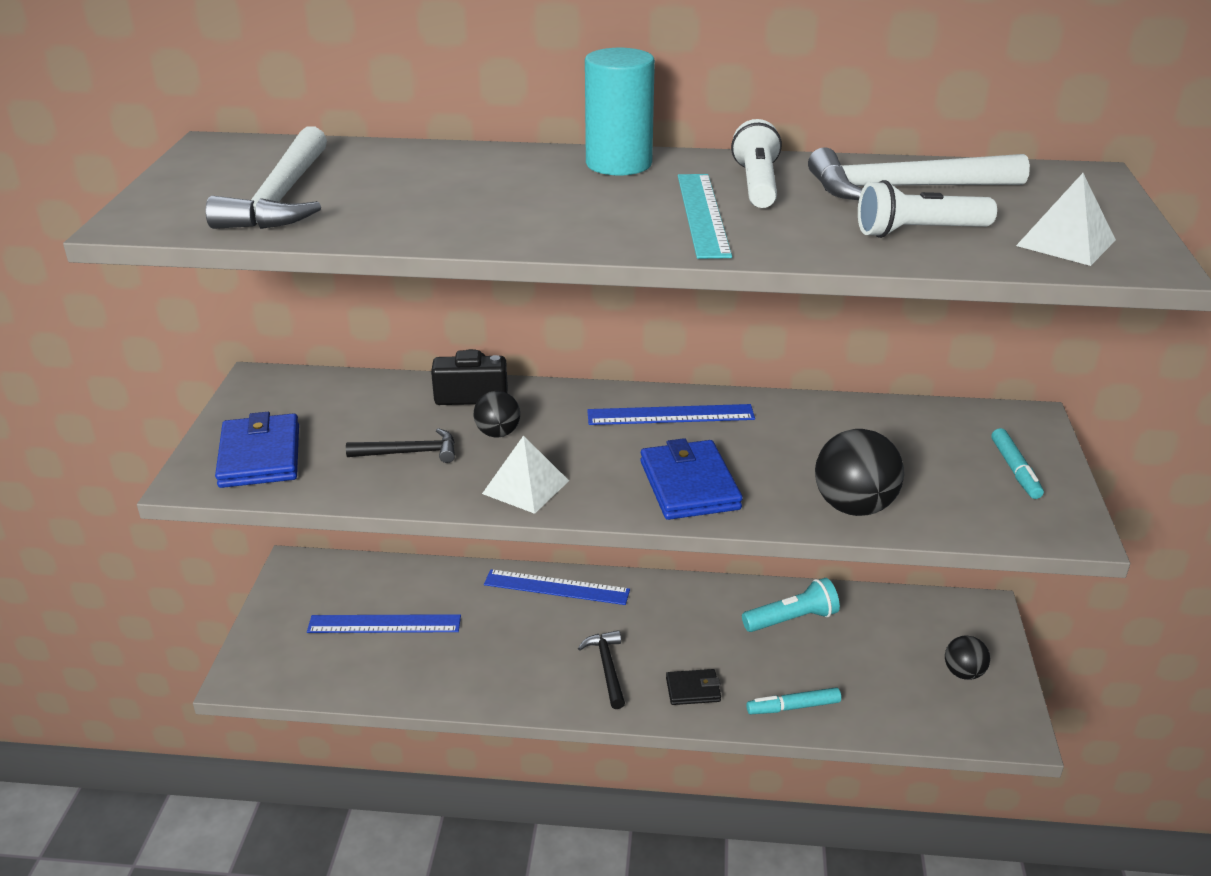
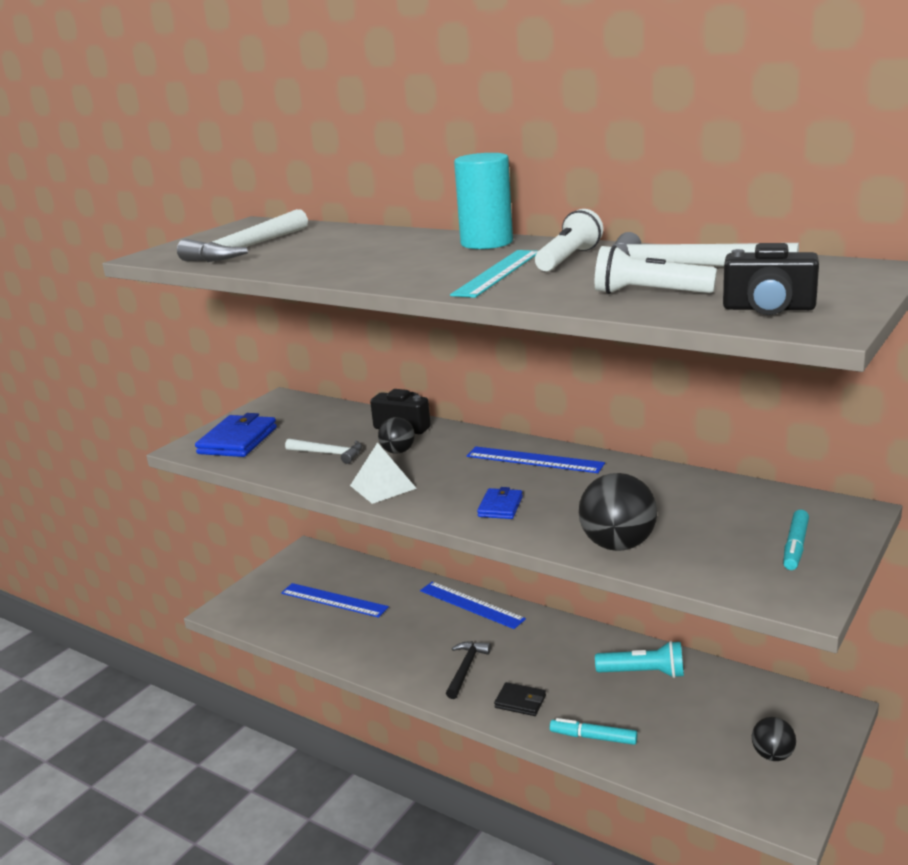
camera: 30 degrees right, 10 degrees down
black hammer [346,428,455,463] -> white hammer [285,439,362,464]
blue wallet [640,438,743,520] -> blue wallet [477,487,523,519], size x0.55
white pyramid [1016,173,1116,266] -> black camera [723,243,819,315]

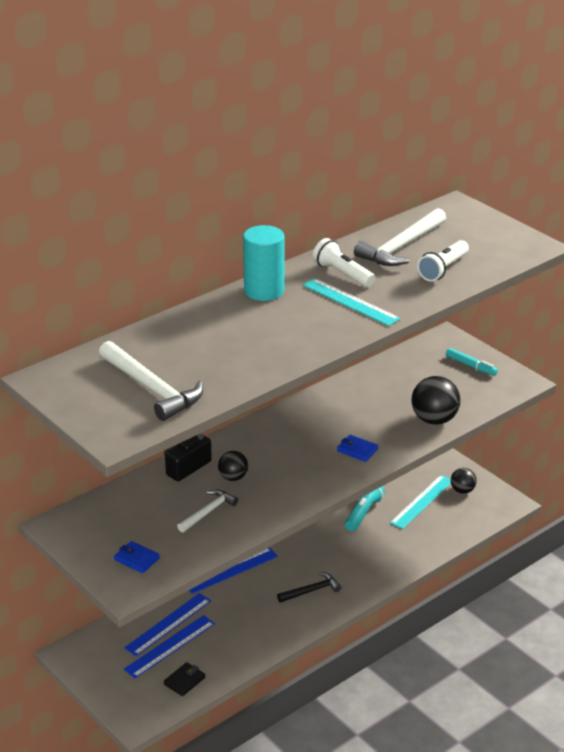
camera: 75 degrees left, 10 degrees up
blue wallet [195,413,277,457] -> blue wallet [114,541,160,573], size x0.55
white pyramid [350,442,417,504] -> none
black hammer [446,641,491,699] -> black hammer turned 120 degrees clockwise [277,572,341,603]
blue ruler [467,446,605,473] -> blue ruler moved to [124,593,211,656]
black wallet [494,682,546,716] -> black wallet moved to [164,662,205,696]
turquoise marker [550,718,637,745] -> none
black camera [723,243,819,315] -> none
none -> turquoise ruler [390,475,451,529]

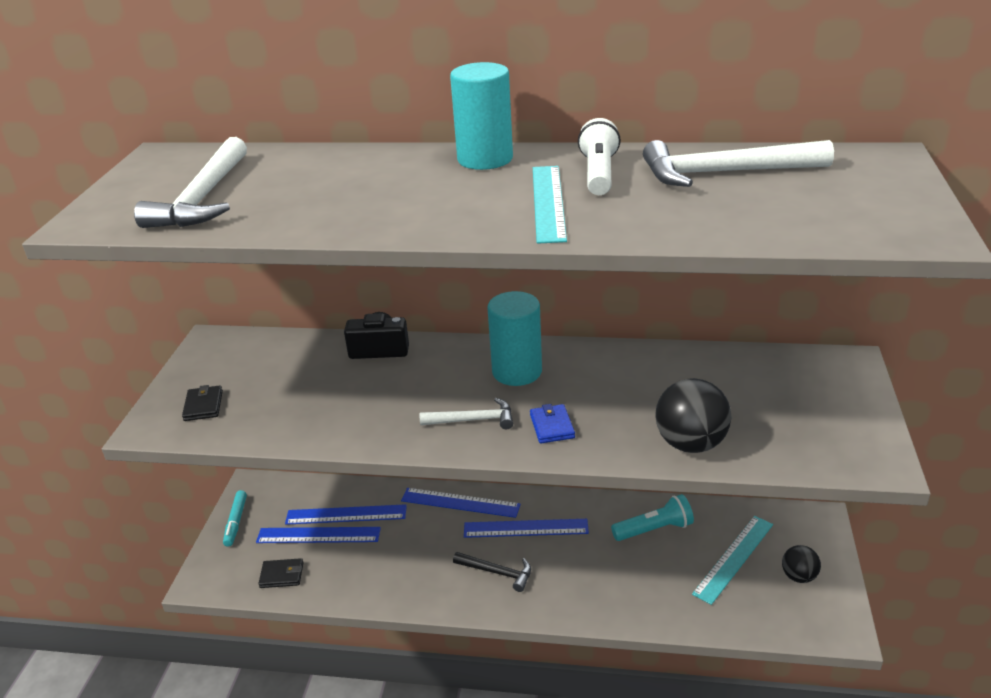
camera: 50 degrees right, 0 degrees up
blue wallet [114,541,160,573] -> black wallet [182,385,223,421]
white hammer [177,490,238,533] -> white hammer moved to [420,398,513,429]
black ball [218,451,248,481] -> none
turquoise ruler [390,475,451,529] -> turquoise ruler turned 45 degrees counterclockwise [692,516,773,605]
white flashlight [417,240,469,281] -> none
turquoise marker [446,348,498,376] -> turquoise marker moved to [223,490,247,547]
none -> blue ruler [464,519,589,538]
none -> turquoise cylinder [487,291,542,386]

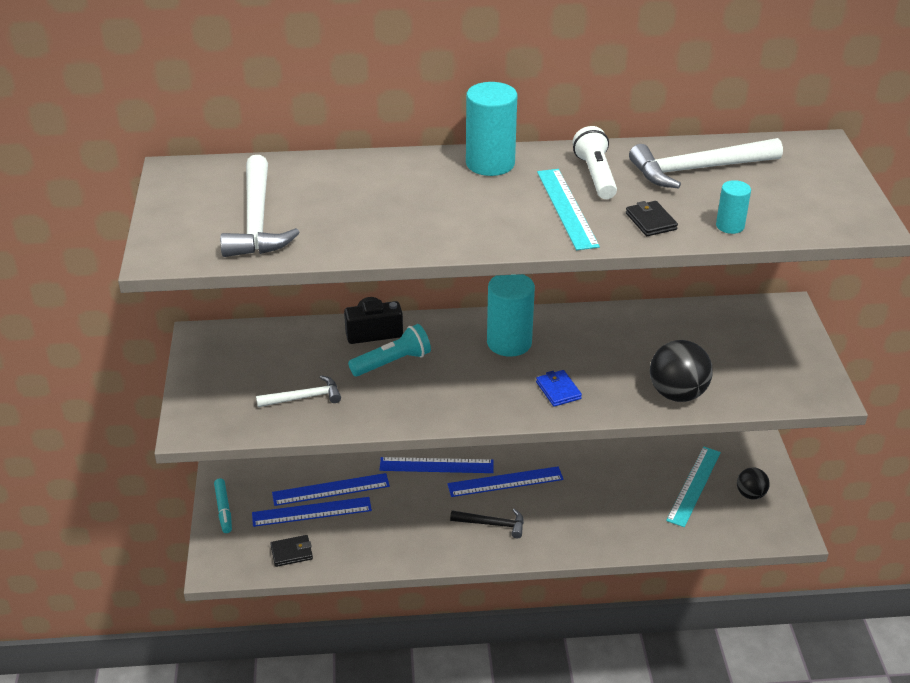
camera: 15 degrees left, 5 degrees up
black wallet [182,385,223,421] -> black wallet moved to [626,201,678,236]
white hammer [420,398,513,429] -> white hammer moved to [256,375,341,407]
turquoise flashlight [611,494,694,541] -> turquoise flashlight moved to [348,324,431,376]
none -> turquoise cylinder [716,180,751,234]

